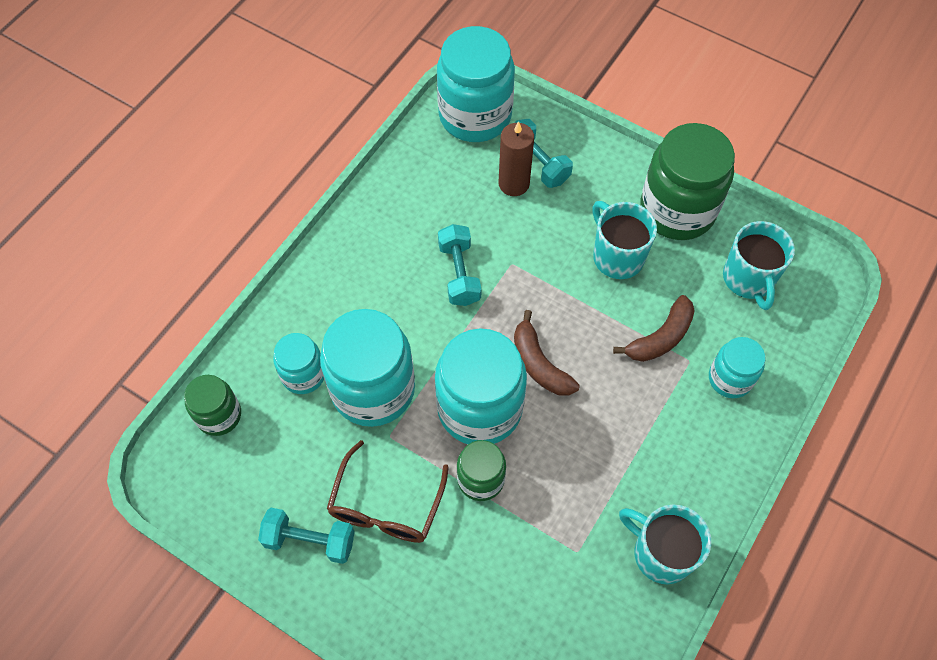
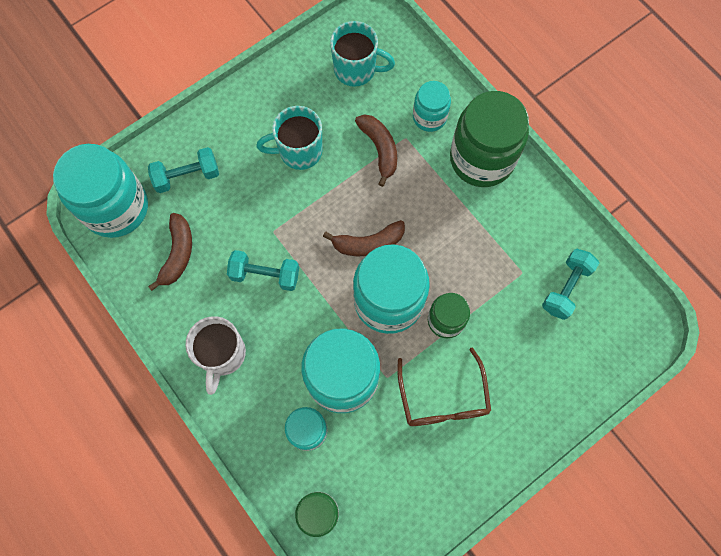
camera: 70 degrees left, 10 degrees up
turquoise dumbbell [258,508,355,564] -> turquoise dumbbell moved to [542,249,599,320]
brown glasses [327,440,449,543] -> brown glasses turned 45 degrees clockwise [397,347,491,426]
brown candle [499,121,534,196] -> none
turquoise mug [619,505,711,584] -> none
green jar [640,123,735,240] -> green jar moved to [450,91,529,187]
none -> brown banana [148,213,192,291]
none -> white mug [185,316,246,395]

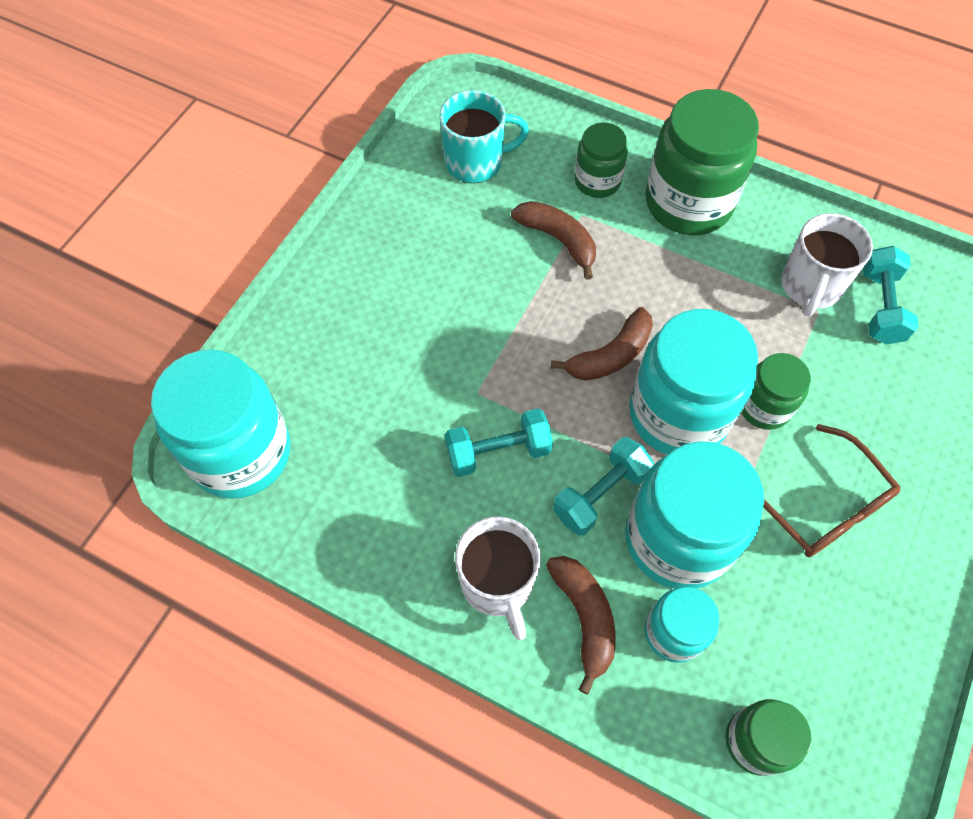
camera: 25 degrees left, 10 degrees down
turquoise dumbbell [148,147,219,193] -> turquoise dumbbell moved to [553,437,654,536]
brown banana [148,213,192,291] -> brown banana moved to [546,556,616,695]
turquoise mug [256,106,323,170] -> none
turquoise jar [413,81,451,132] -> green jar [574,123,628,198]
none -> white mug [781,213,873,317]

